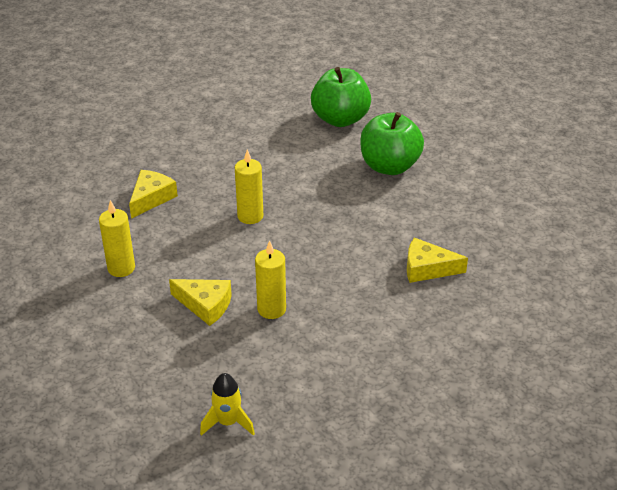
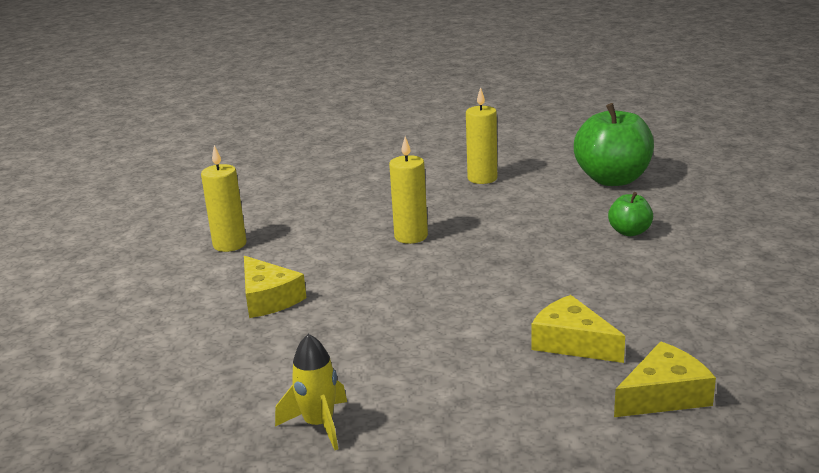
camera: 35 degrees right, 15 degrees down
yellow cheese [129,170,178,219] -> yellow cheese moved to [614,342,716,417]
yellow rocket [200,373,255,436] -> yellow rocket moved to [275,334,347,450]
yellow candle [255,240,286,319] -> yellow candle moved to [466,87,497,184]
green apple [360,112,424,175] -> green apple [608,192,653,236], size x0.49

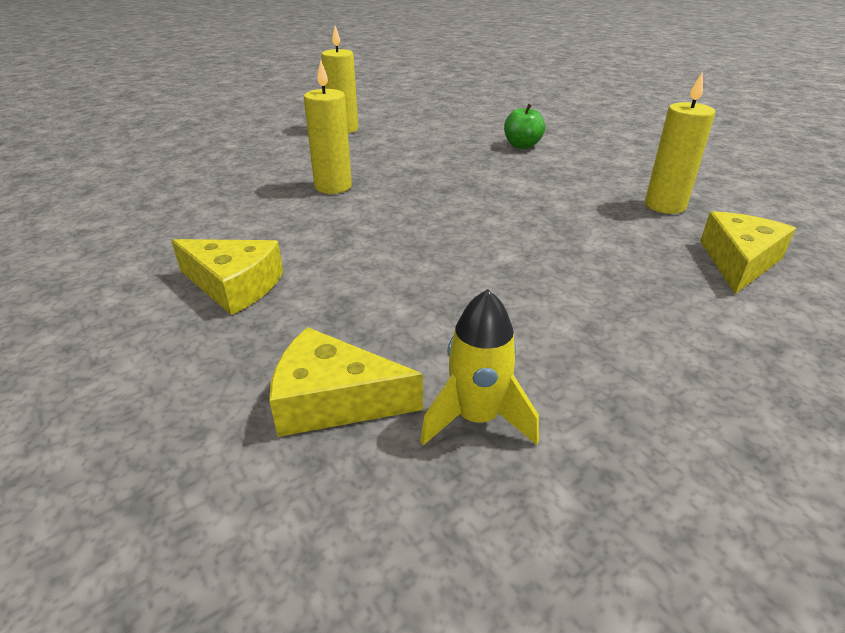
camera: 35 degrees left, 10 degrees up
yellow candle [201,145,246,252] -> yellow candle moved to [645,71,715,214]
yellow cheese [531,295,625,363] -> yellow cheese moved to [269,327,423,437]
green apple [574,103,654,186] -> none

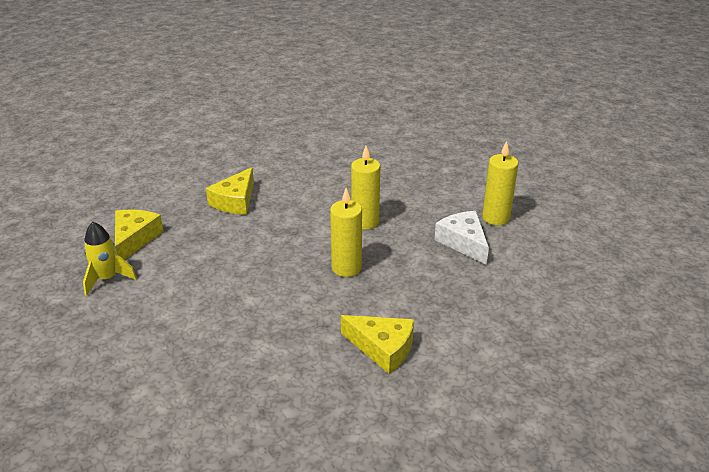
camera: 90 degrees right, 0 degrees up
green apple [504,104,545,149] -> none
yellow candle [645,71,715,214] -> yellow candle moved to [330,188,362,277]
yellow cheese [700,211,796,294] -> yellow cheese moved to [341,315,414,374]
none -> white cheese [434,211,489,265]

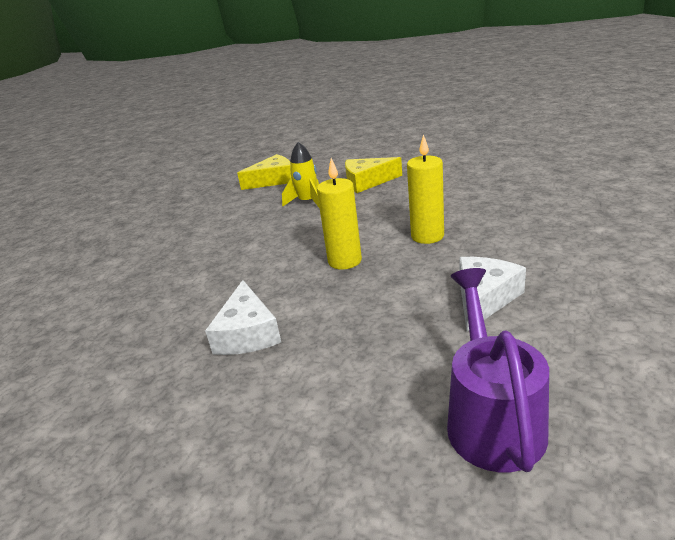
camera: 60 degrees right, 5 degrees down
yellow rocket [83,222,137,296] -> yellow rocket moved to [282,142,319,207]
yellow cheese [341,315,414,374] -> white cheese [205,280,281,355]
yellow candle [482,141,519,225] -> none
none -> purple watering can [447,268,549,472]

